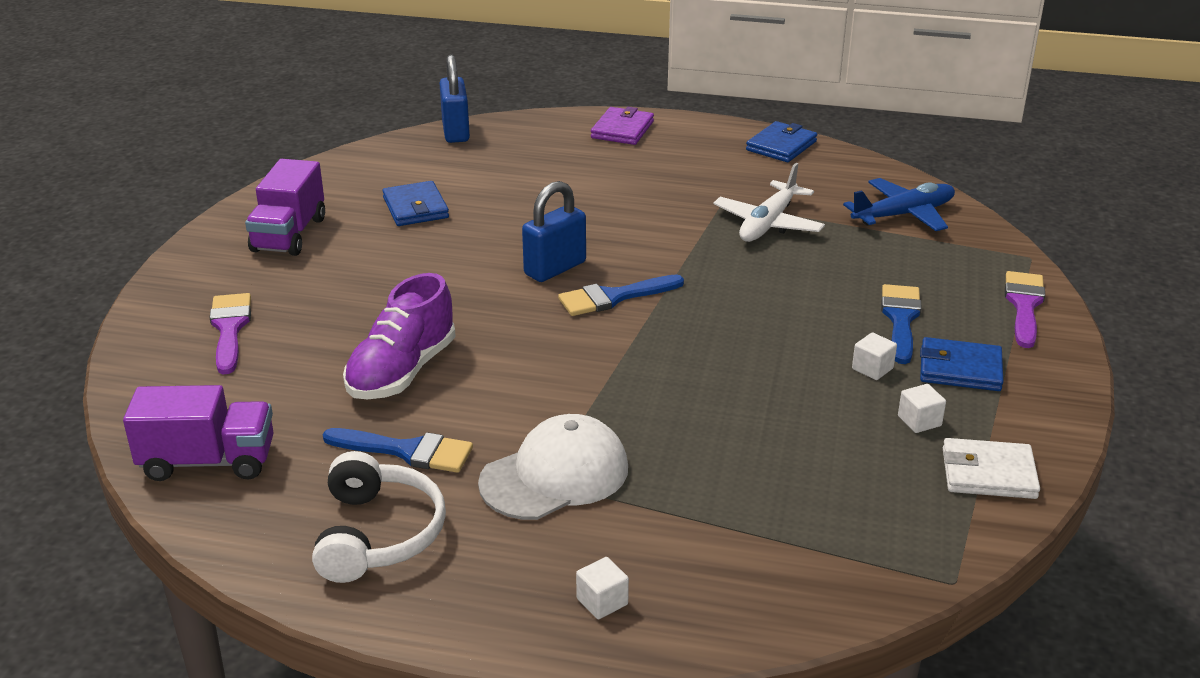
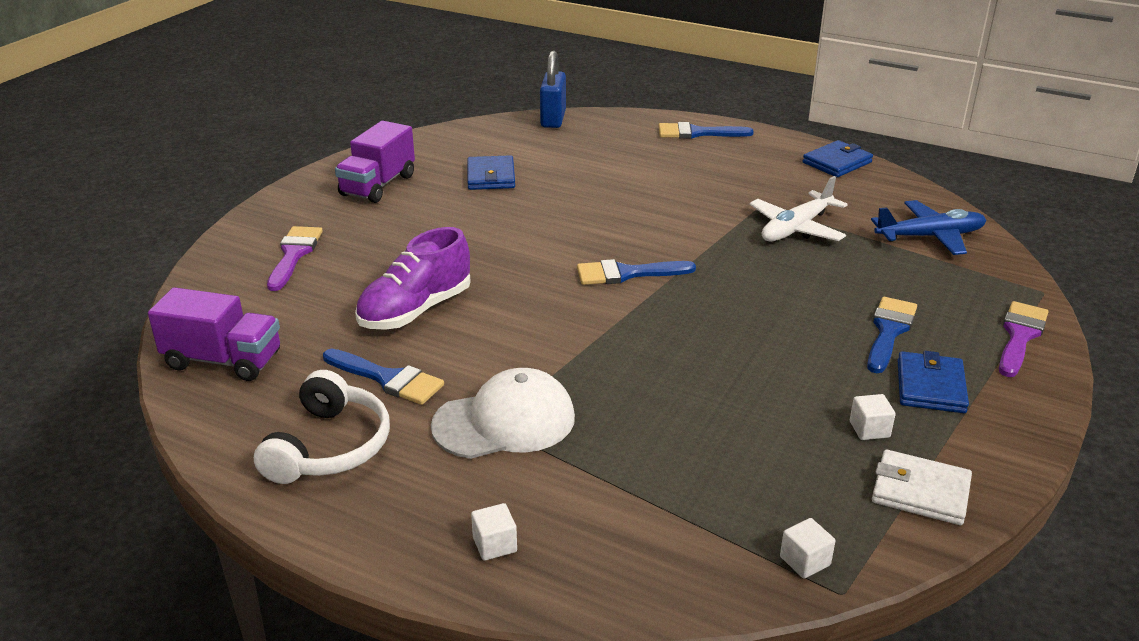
camera: 15 degrees right, 0 degrees up
blue padlock [522,181,586,282] -> none
purple wallet [591,107,654,145] -> blue brush [659,122,754,139]
white cube [852,333,897,380] -> white cube moved to [780,518,835,579]
blue wallet [920,337,1003,391] -> blue wallet turned 75 degrees clockwise [898,351,969,413]

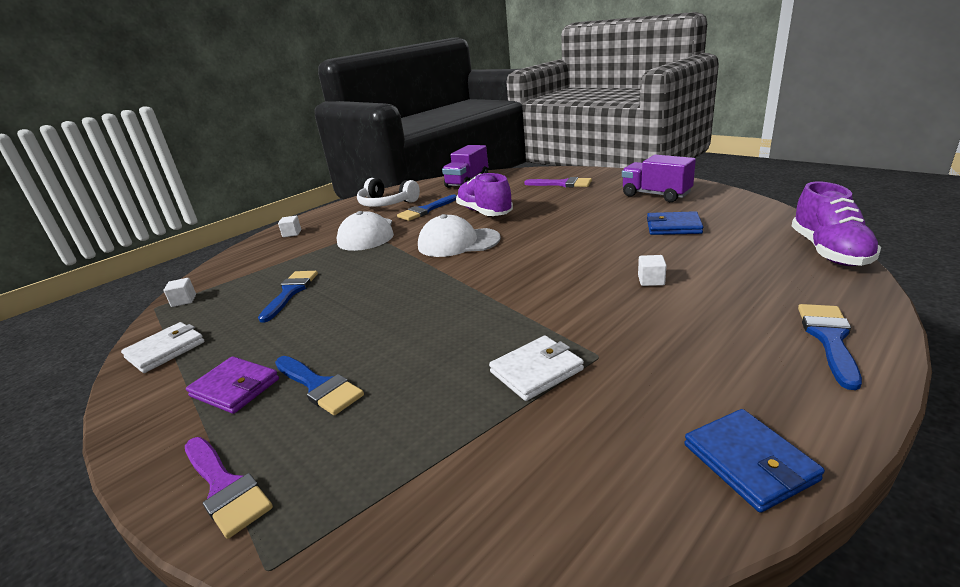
camera: 110 degrees right, 5 degrees down
blue padlock [540,51,566,128] -> purple shoe [792,181,881,266]
blue brush [577,259,696,285] -> blue brush moved to [258,271,318,323]
white plane [750,176,848,242] -> white wallet [489,335,584,401]
white cube [850,394,896,440] -> white cube moved to [638,255,667,286]
blue plane [871,200,986,255] -> none
blue wallet [898,351,969,413] -> purple wallet [186,356,279,414]
none -> white cap [418,214,501,257]

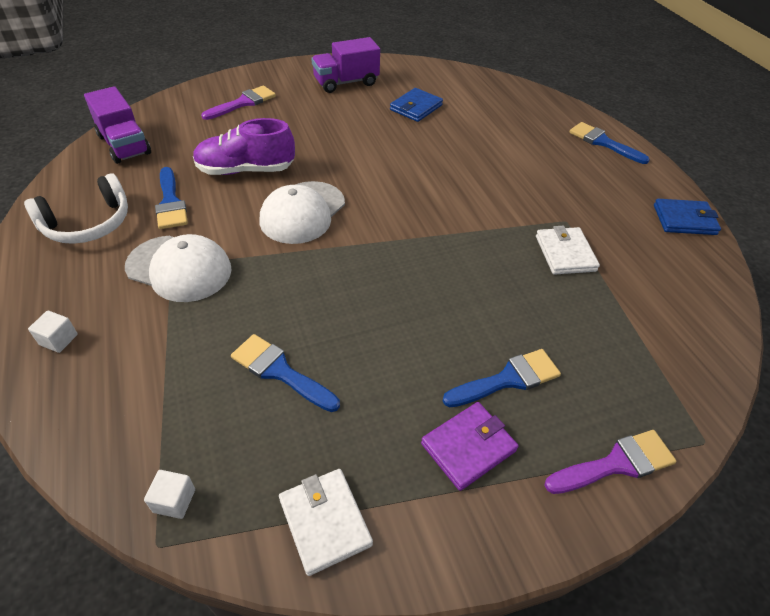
camera: 70 degrees left, 20 degrees up
white cube [638,255,667,286] -> none
purple shoe [792,181,881,266] -> none

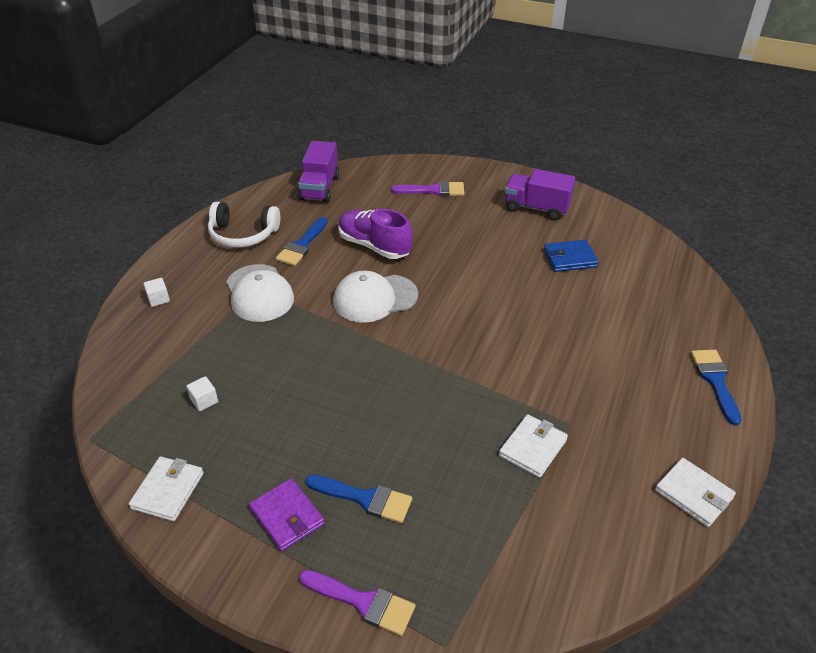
camera: 45 degrees right, 5 degrees down
white cube [144,470,195,519] -> white cube moved to [187,376,218,411]
blue brush [231,334,340,412] -> none
purple wallet [421,402,518,491] -> purple wallet turned 45 degrees clockwise [249,478,325,551]
blue wallet [654,199,721,235] -> white wallet [655,458,736,527]

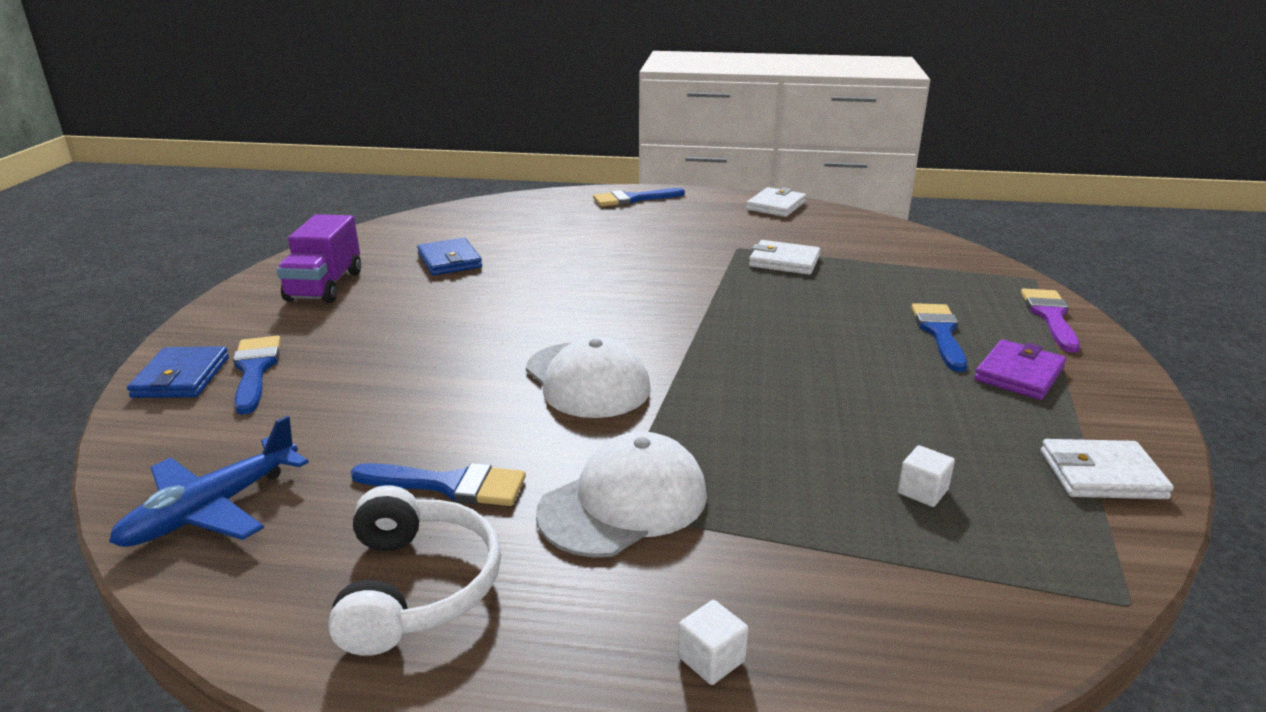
camera: 105 degrees left, 15 degrees down
purple truck [298,141,339,202] -> blue plane [109,416,309,547]
purple shoe [338,209,413,259] -> none
purple brush [391,181,464,197] -> blue brush [233,336,281,415]
none -> blue wallet [127,347,229,398]

